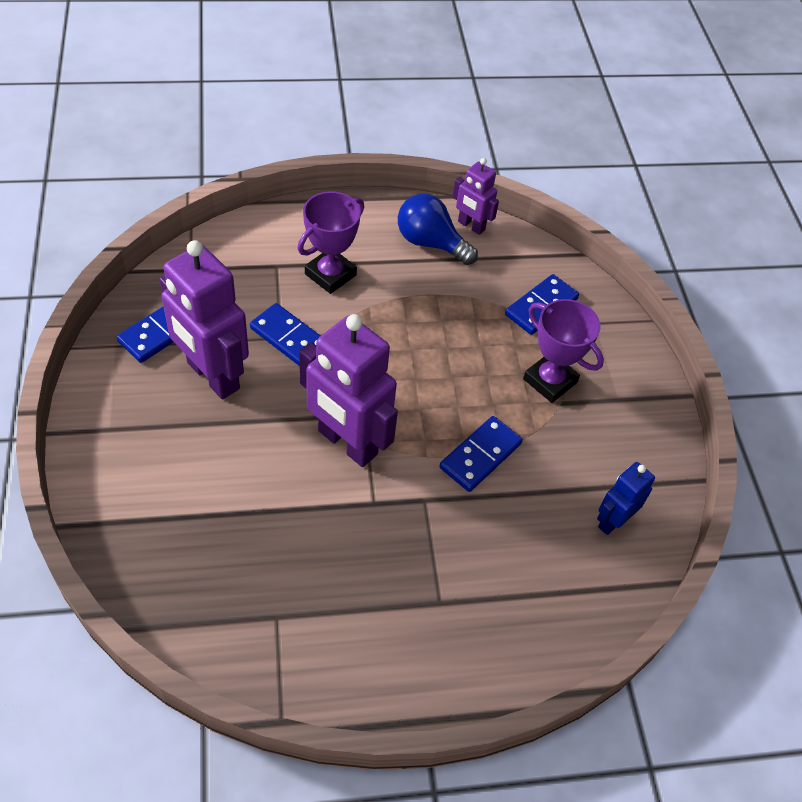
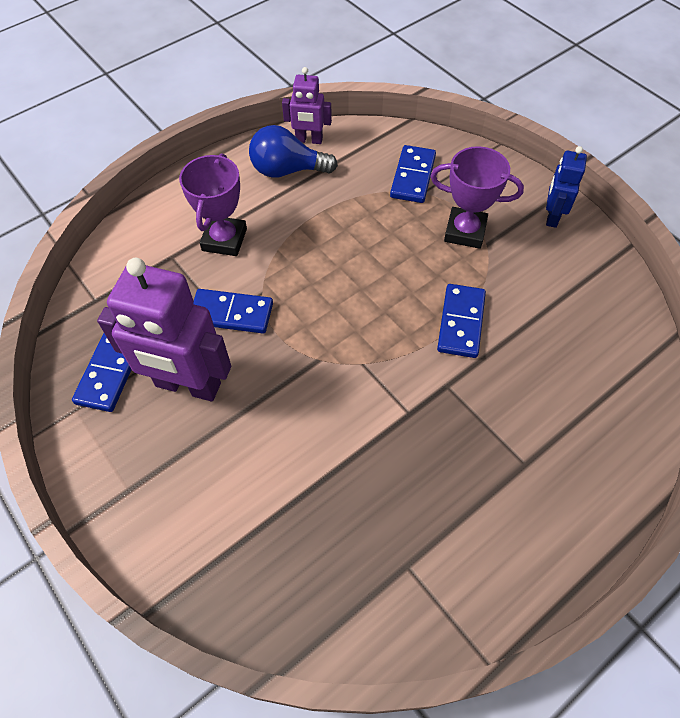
camera: 25 degrees left, 5 degrees up
purple robot [299,314,398,467] -> none
blue robot [597,462,655,535] -> blue robot moved to [546,146,587,228]

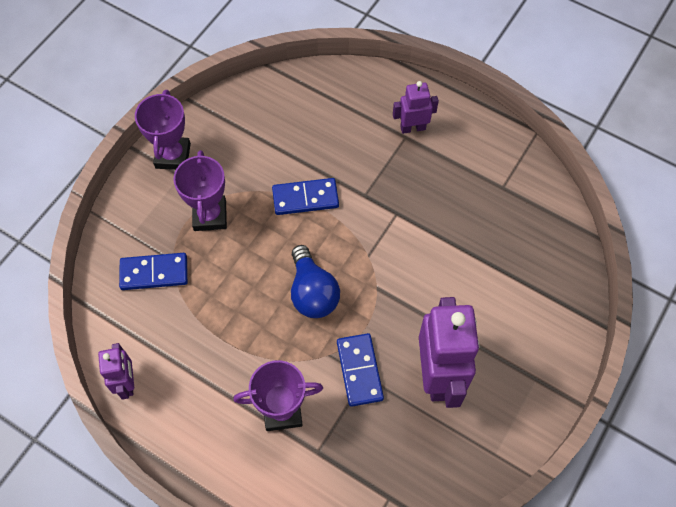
camera: 110 degrees left, 5 degrees up
blue domino [72,333,132,412] -> none
blue light bulb [249,125,338,178] -> blue light bulb moved to [291,245,340,318]
blue robot [546,146,587,228] -> purple trophy [135,90,191,170]
none -> purple robot [393,81,439,134]

